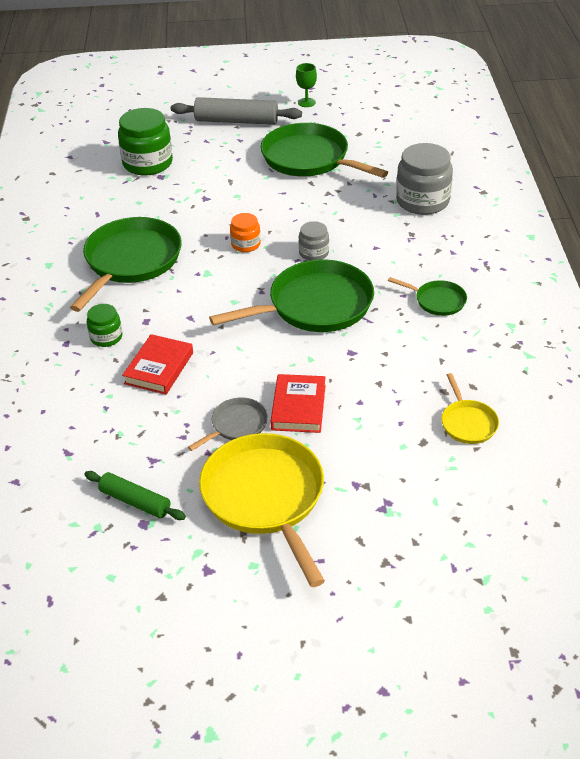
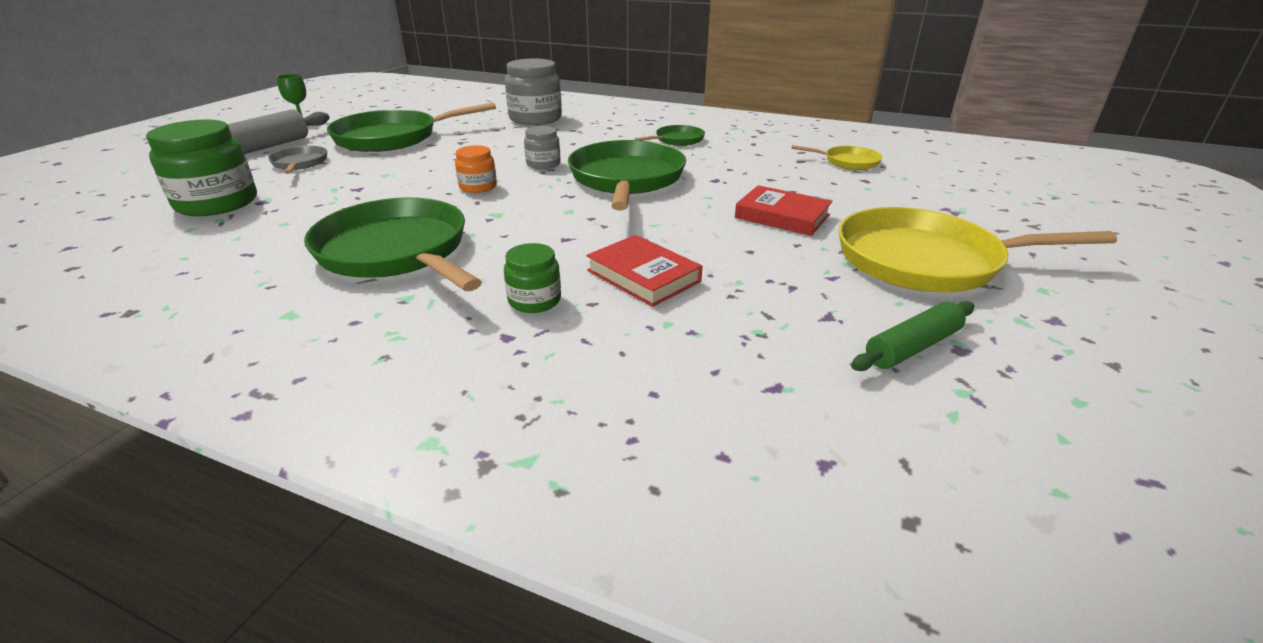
camera: 65 degrees left, 10 degrees down
grey pan [188,397,268,451] -> grey pan moved to [268,146,327,174]

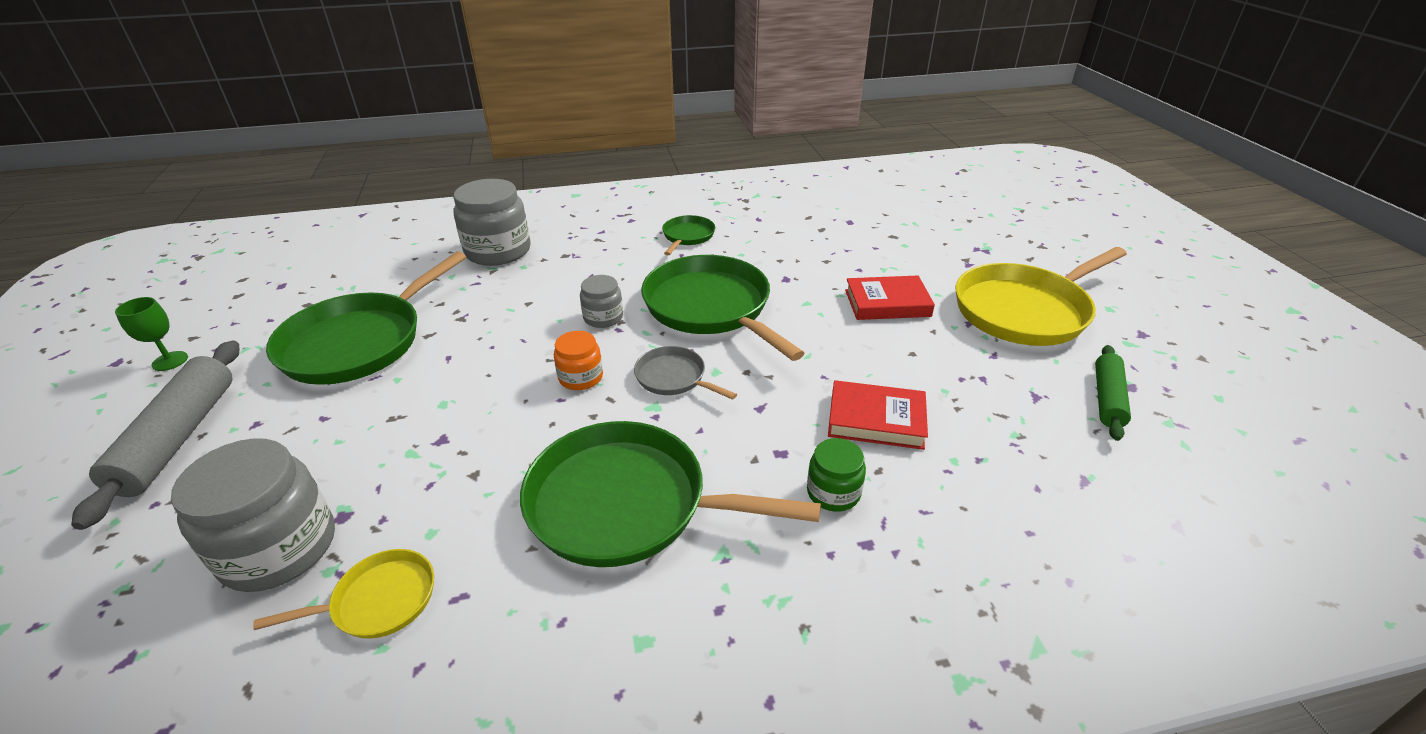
camera: 35 degrees left, 5 degrees up
green jar [146,119,257,216] -> grey jar [171,438,335,592]
grey pan [268,146,327,174] -> grey pan moved to [634,346,737,400]
yellow pan [791,145,883,170] -> yellow pan moved to [253,549,434,639]

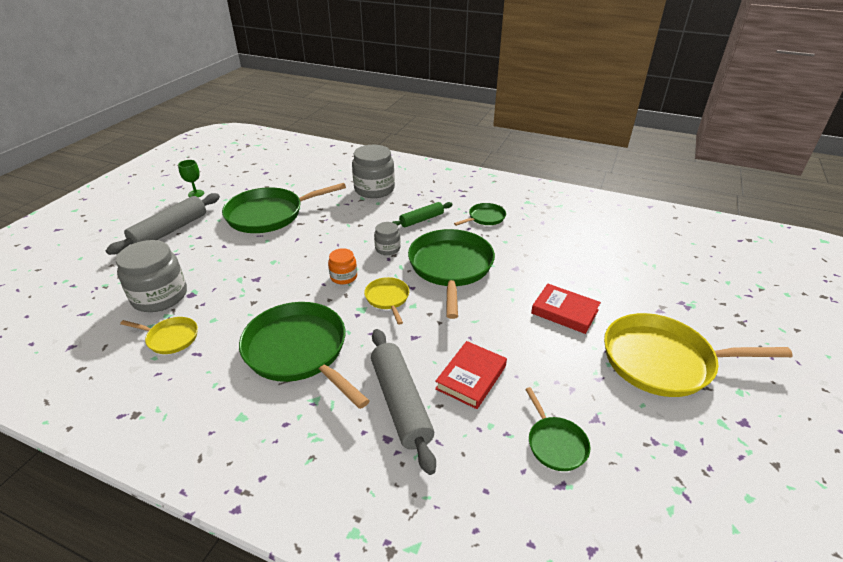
camera: 35 degrees right, 0 degrees up
grey pan [634,346,737,400] -> yellow pan [364,277,409,325]
green jar [807,438,866,512] -> grey rolling pin [371,329,436,475]
red book [828,380,928,450] -> red book turned 75 degrees clockwise [435,341,507,409]
green rolling pin [1095,345,1131,441] -> green rolling pin moved to [393,202,453,227]
none -> green pan [525,387,590,471]

